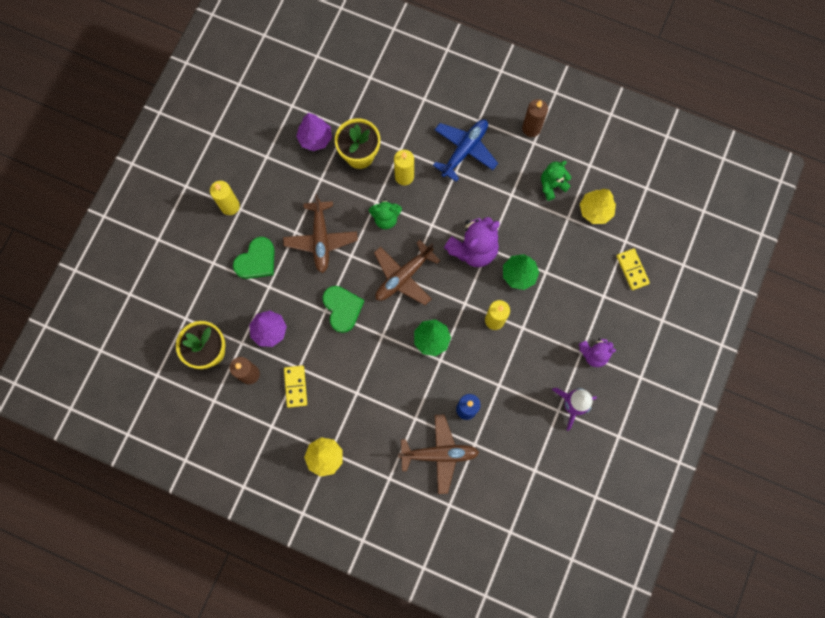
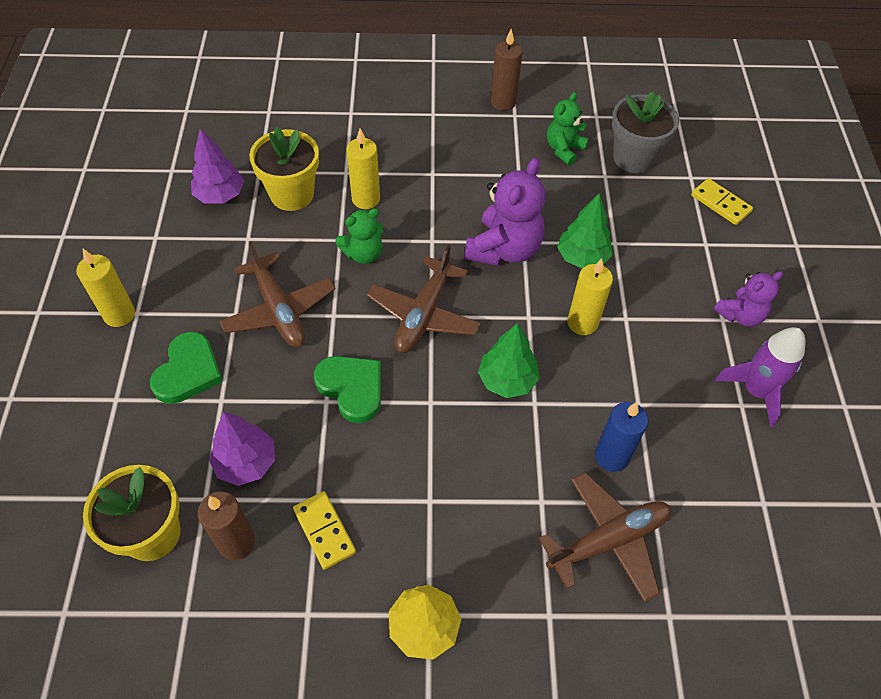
camera: 25 degrees left, 20 degrees down
blue plane [433,119,498,182] -> none
yellow tree [580,189,616,224] -> grey flower pot [612,92,679,173]

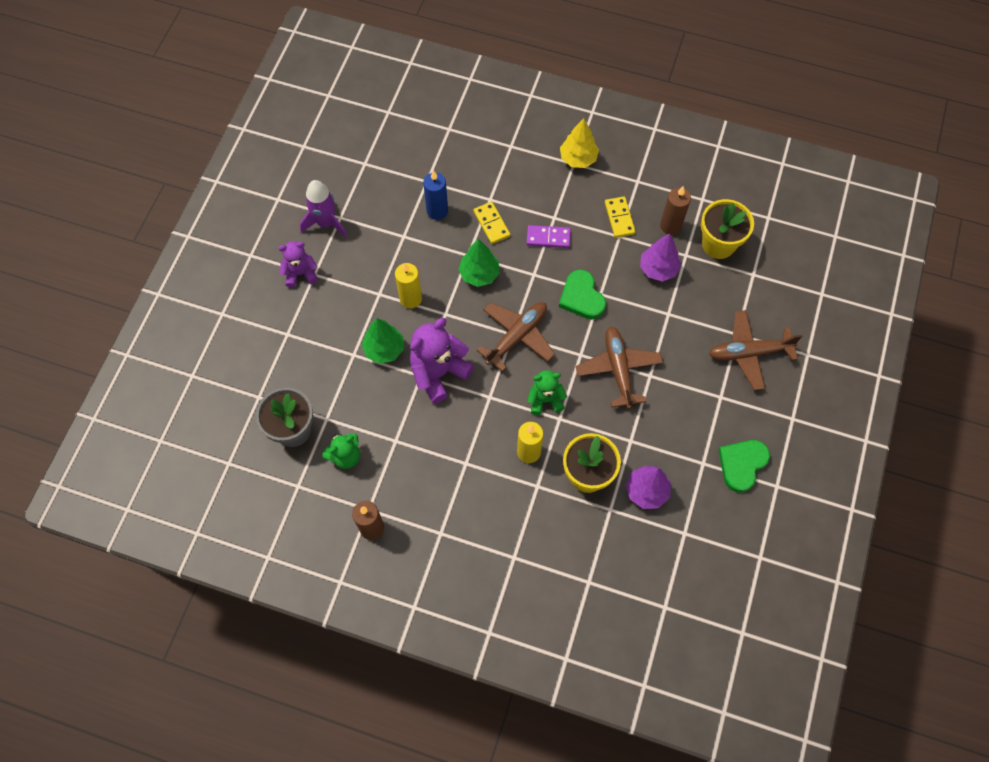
camera: 160 degrees left, 10 degrees up
yellow candle [76,249,135,327] -> none
green heart [150,332,223,404] -> green heart moved to [719,440,770,493]
brown plane [539,472,671,602] -> brown plane moved to [709,310,803,390]
yellow domino [691,178,753,225] -> yellow domino moved to [473,202,510,244]
none -> purple domino [526,225,571,248]

